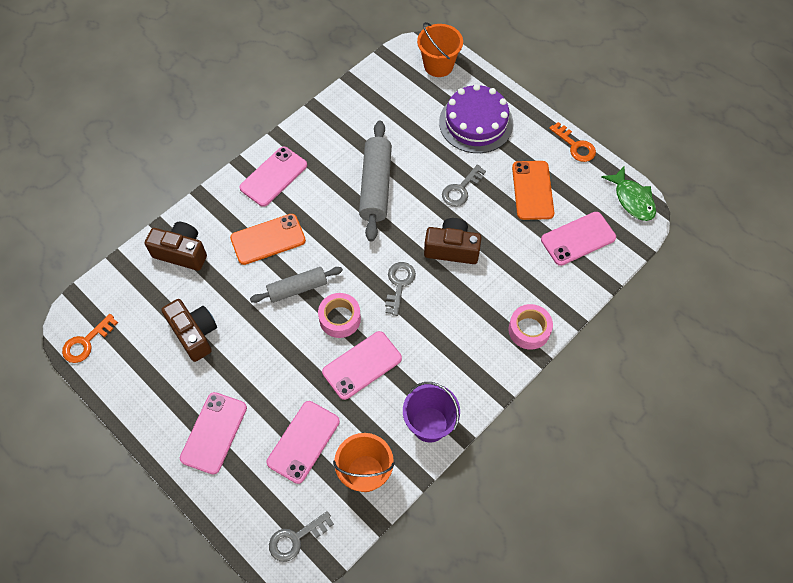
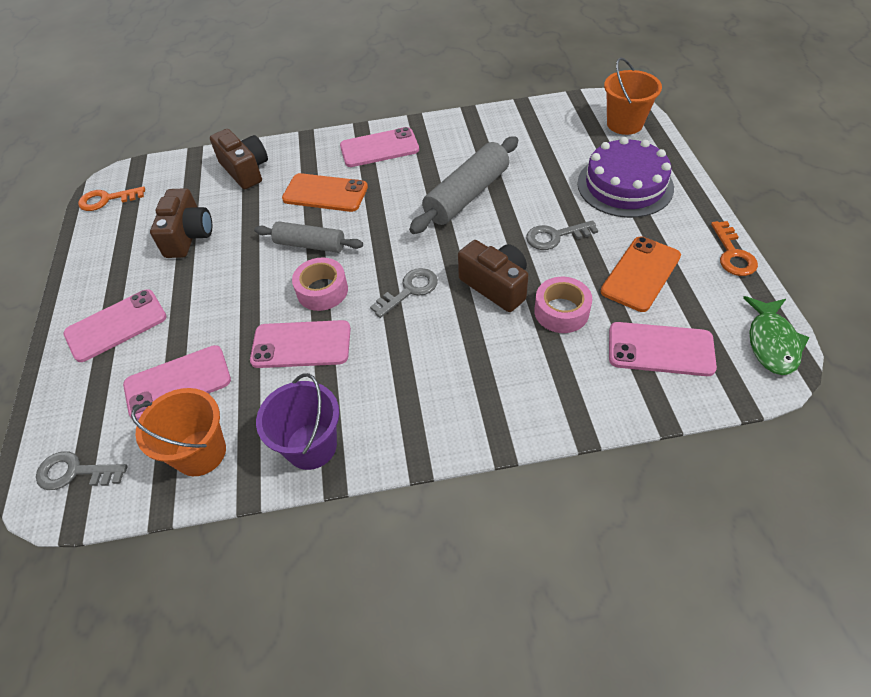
camera: 40 degrees right, 10 degrees down
pink tape [508,304,553,350] -> pink tape moved to [534,277,592,333]

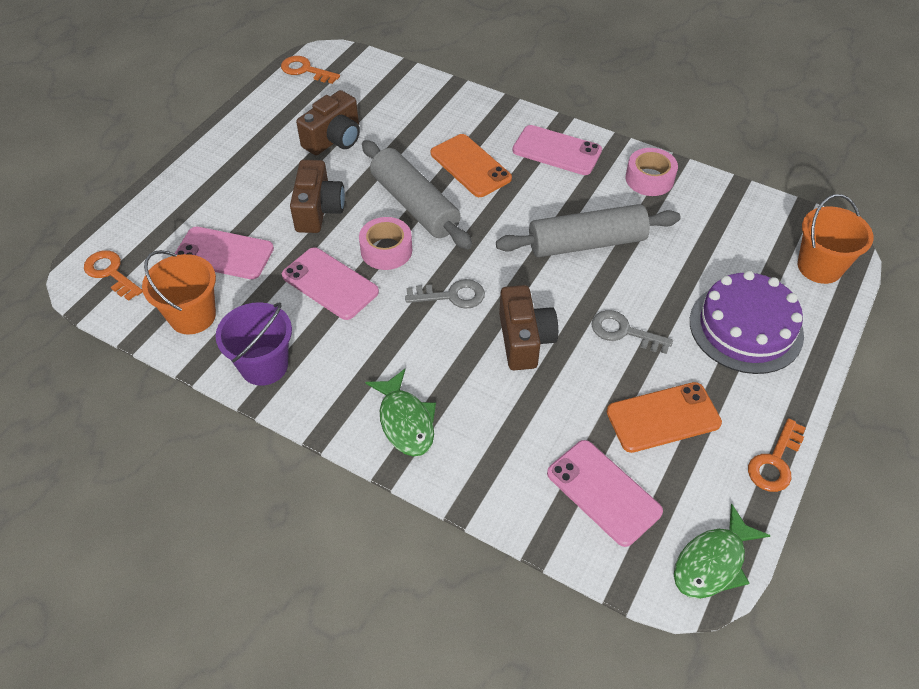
camera: 35 degrees right, 0 degrees up
grey key [36,451,128,490] -> orange key [84,250,143,301]
pink phone [63,289,167,362] -> none
brown camera [210,129,268,189] -> brown camera moved to [290,160,345,233]
grey rolling pin [254,221,363,253] -> grey rolling pin [362,140,472,249], size x1.55
pink tape [534,277,592,333] -> pink tape moved to [626,148,678,196]
none -> green fish [365,369,436,456]

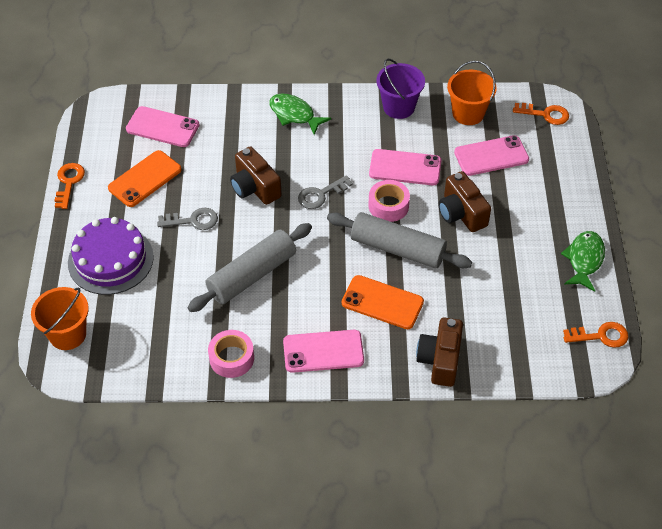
camera: 150 degrees right, 0 degrees up
brown camera [296,90,360,155] -> brown camera moved to [416,317,463,387]
green fish [674,504,771,599] -> green fish moved to [561,231,605,292]

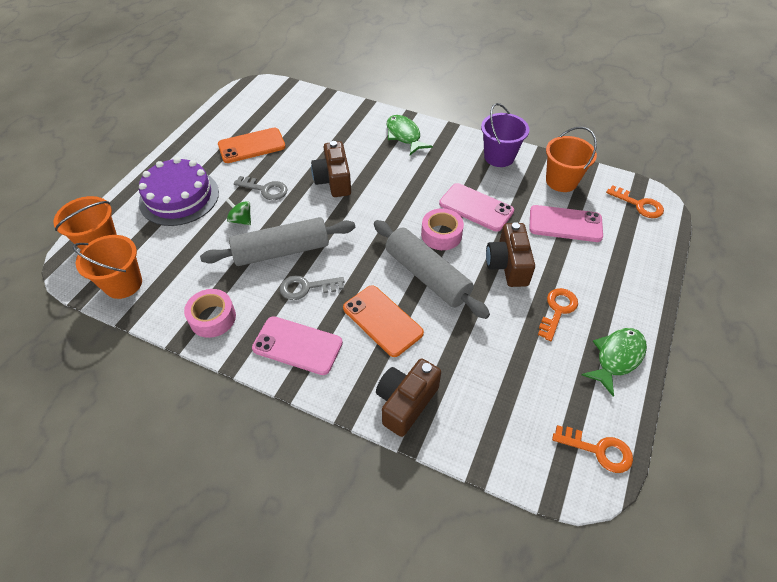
camera: 25 degrees right, 0 degrees up
orange key [54,163,85,209] -> orange key moved to [538,288,578,341]
pink phone [126,106,199,147] -> none
grey key [298,175,353,209] -> grey key moved to [280,276,344,300]
none -> orange bucket [72,235,142,299]
none -> green spinning top [226,198,251,225]

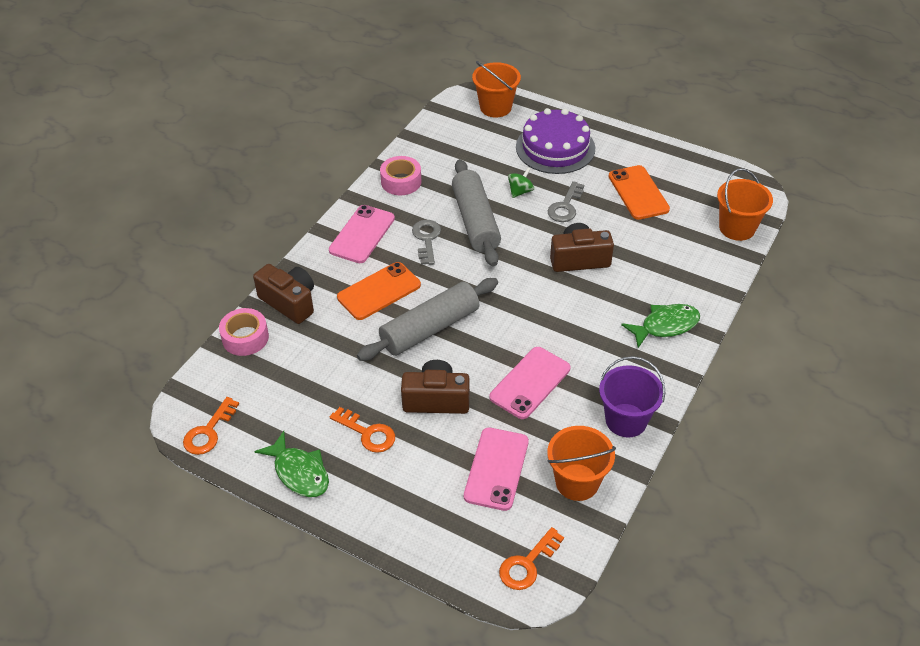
camera: 95 degrees right, 5 degrees down
orange bucket [72,235,142,299] -> orange bucket moved to [717,168,773,241]
pink tape [421,208,464,250] -> pink tape moved to [219,308,269,356]

